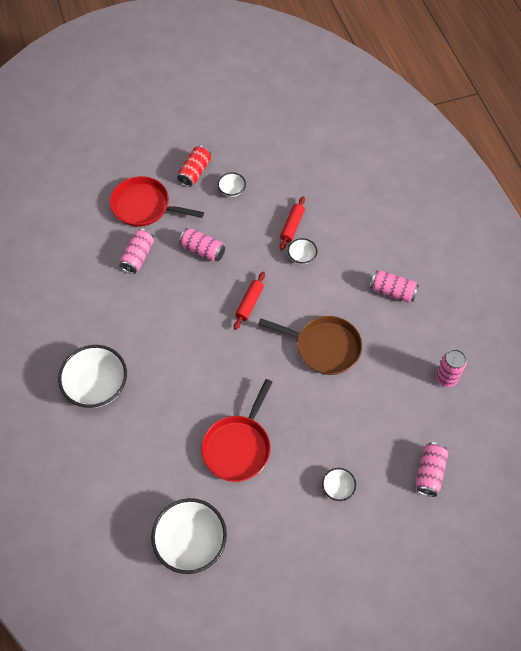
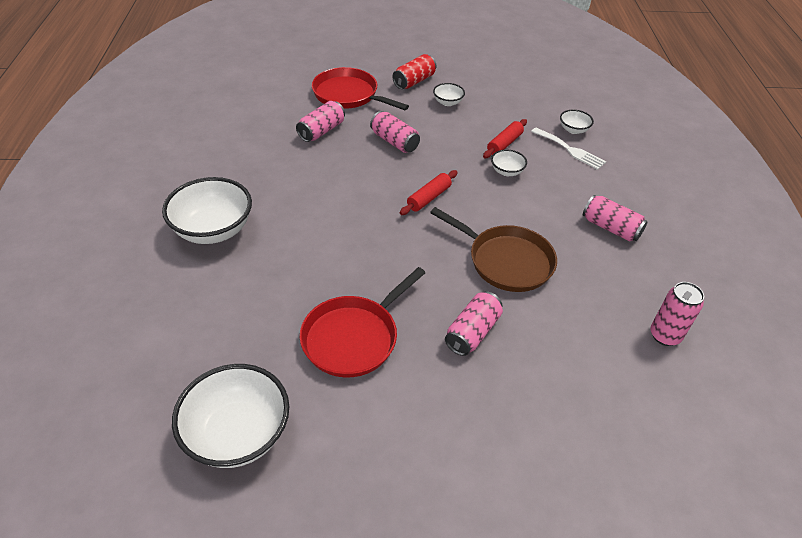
camera: 15 degrees right, 15 degrees down
white bowl [322,468,356,501] -> white bowl moved to [560,110,594,134]
pink can [416,442,448,497] -> pink can moved to [445,291,503,356]
none -> white fork [531,128,606,170]

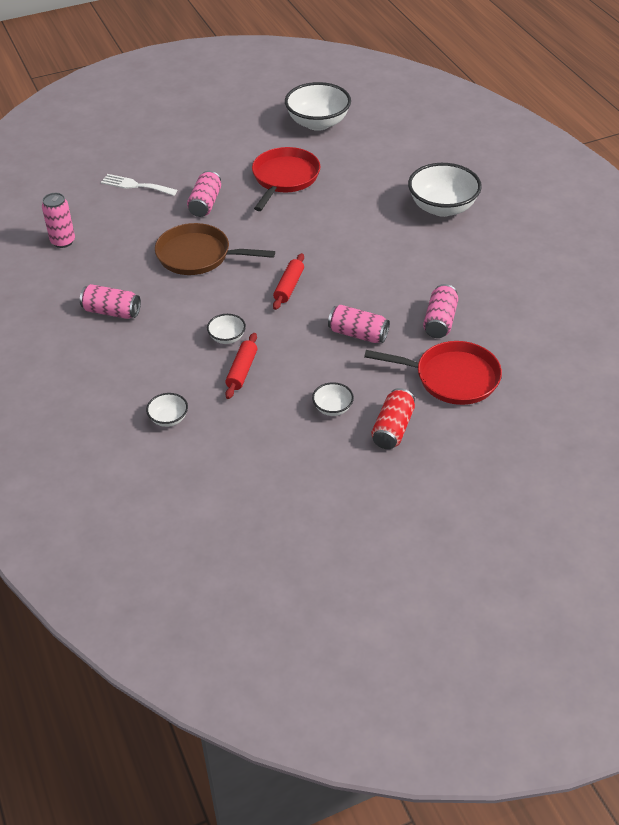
camera: 160 degrees right, 0 degrees up
white fork [531,128,606,170] -> white fork moved to [101,174,177,196]

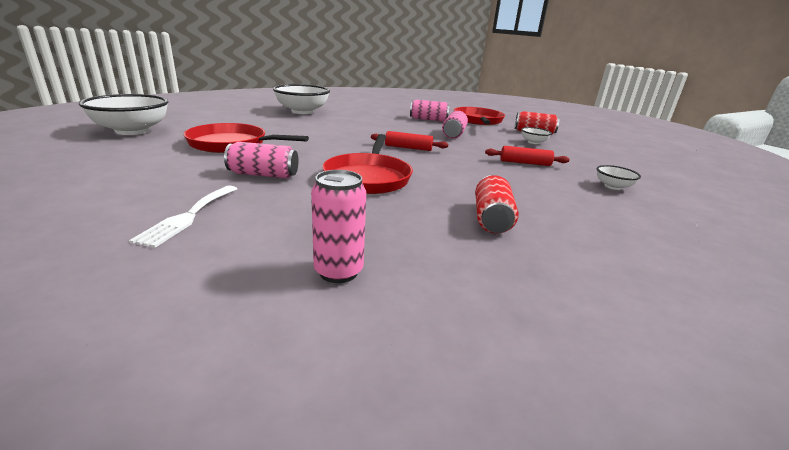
camera: 100 degrees left, 20 degrees down
pink can [80,284,141,319] -> red can [475,175,518,233]
brown pan [155,223,275,275] -> red pan [322,134,413,194]
white bowl [207,314,246,344] -> none

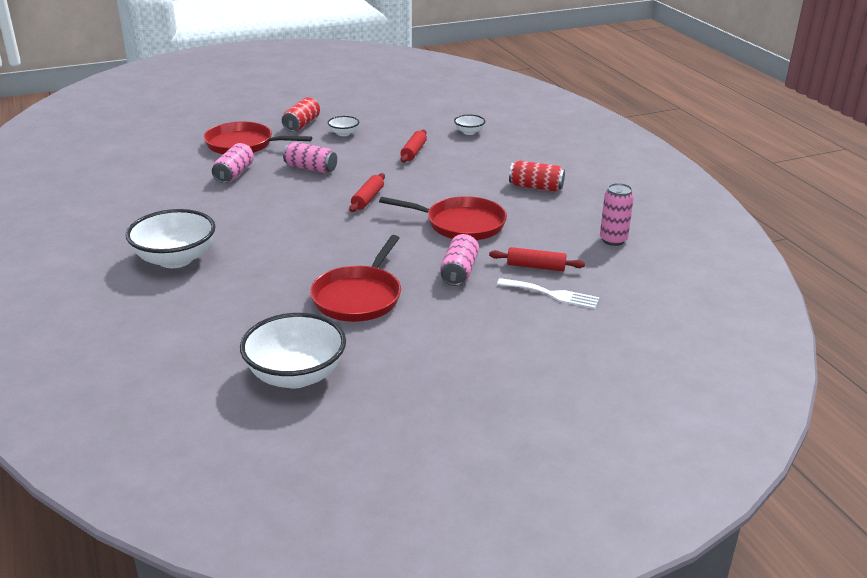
camera: 80 degrees left, 5 degrees up
none -> red rolling pin [489,247,585,271]

